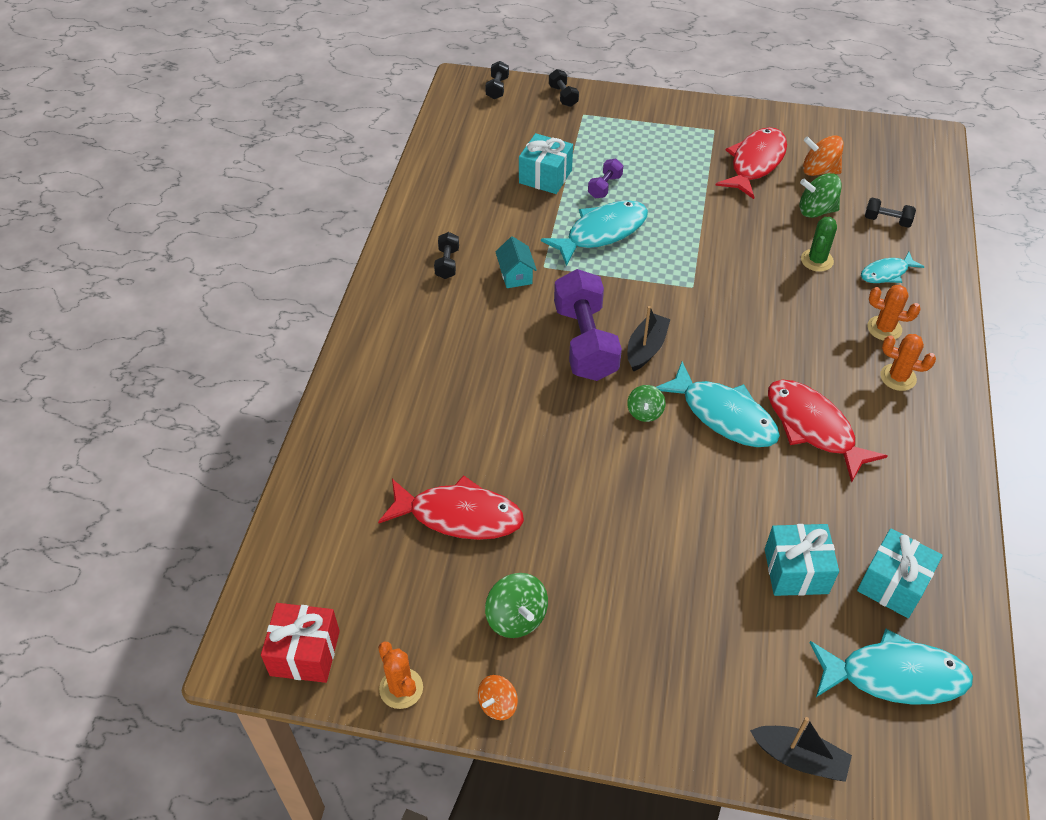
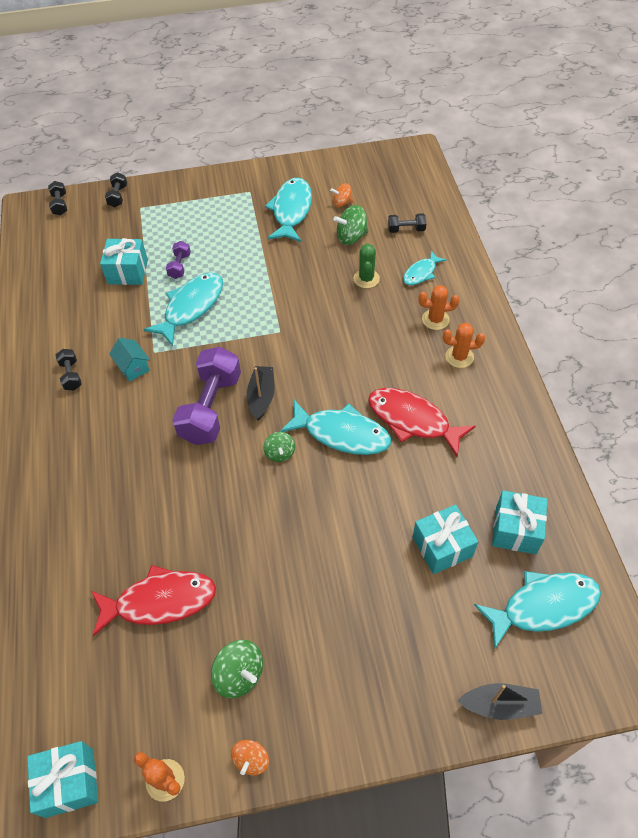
camera: 20 degrees left, 5 degrees up
red gift [261,603,340,683] -> turquoise gift [27,741,98,818]
black dumbbell [549,69,579,107] -> black dumbbell turned 45 degrees clockwise [105,172,127,207]
purple dumbbell [554,269,622,381] -> purple dumbbell turned 45 degrees clockwise [172,347,241,445]
red fish [715,127,787,199] -> turquoise fish [265,177,312,242]
orange spinning top [803,135,843,176] -> orange spinning top [330,183,353,207], size x0.65

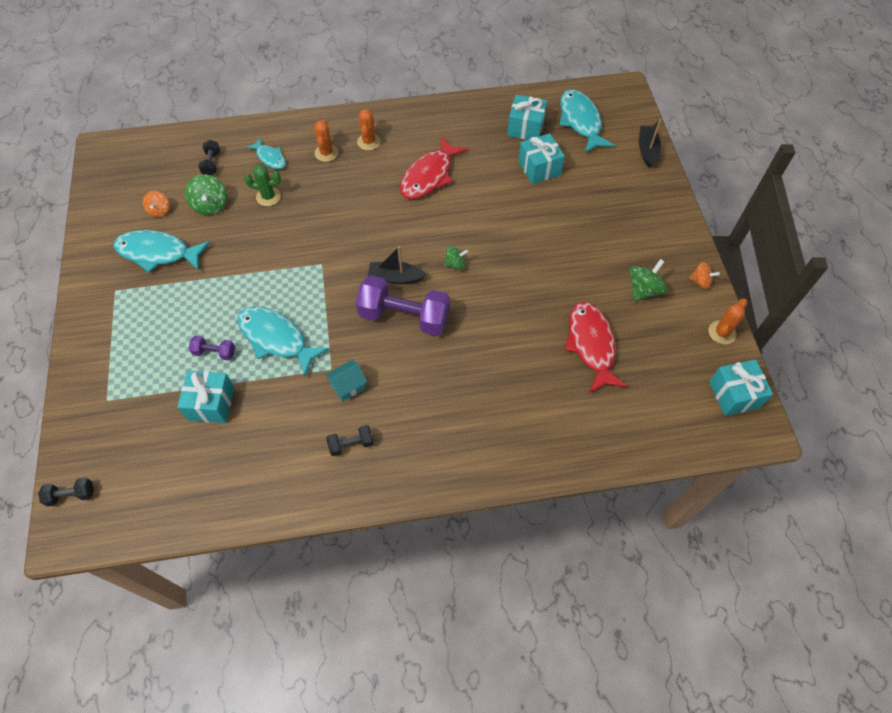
camera: 90 degrees left, 5 degrees up
black dumbbell [105,172,127,207] -> none
turquoise fish [280,400,391,455] -> none

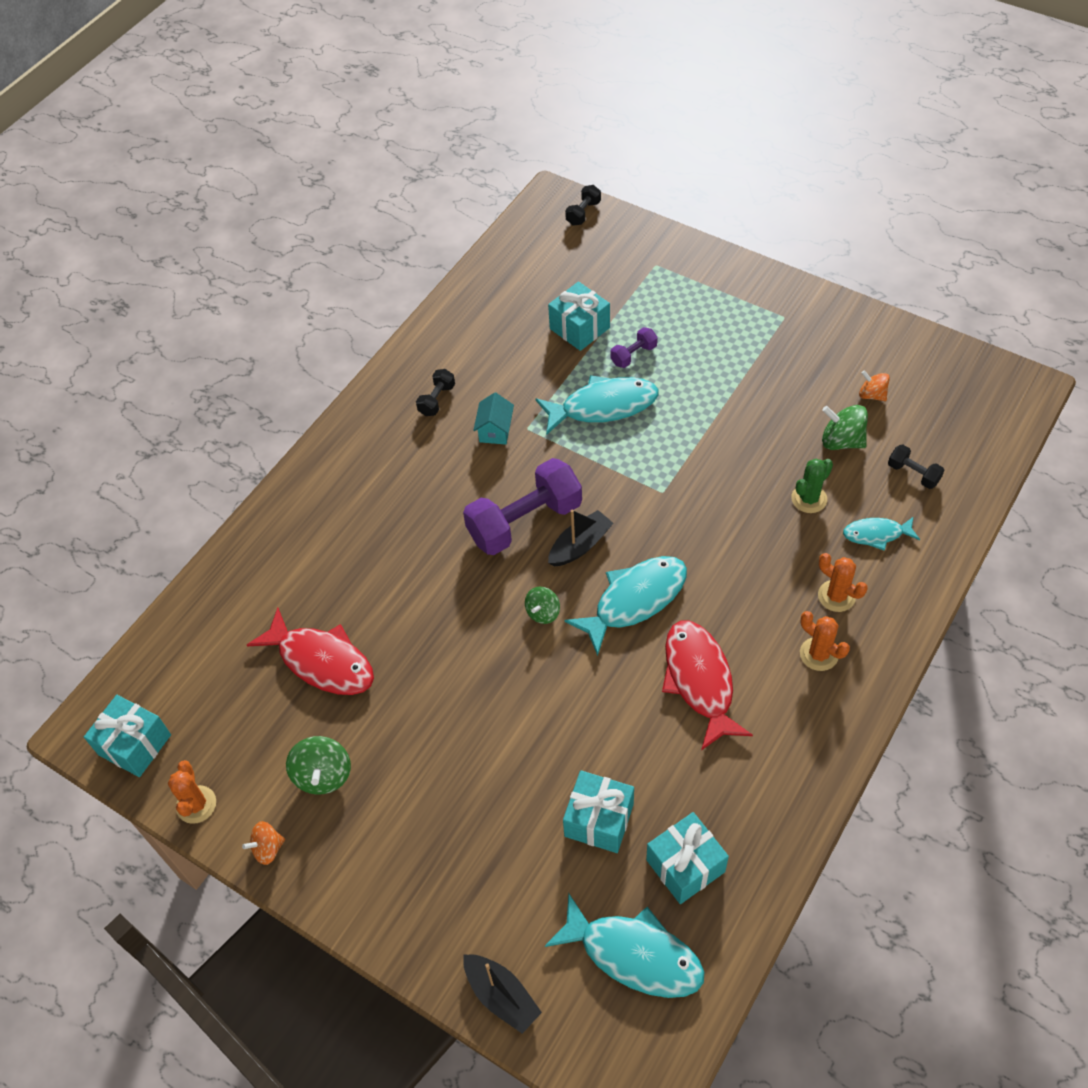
camera: 135 degrees right, 5 degrees down
turquoise fish [114,230,210,273] -> turquoise fish moved to [565,556,687,656]

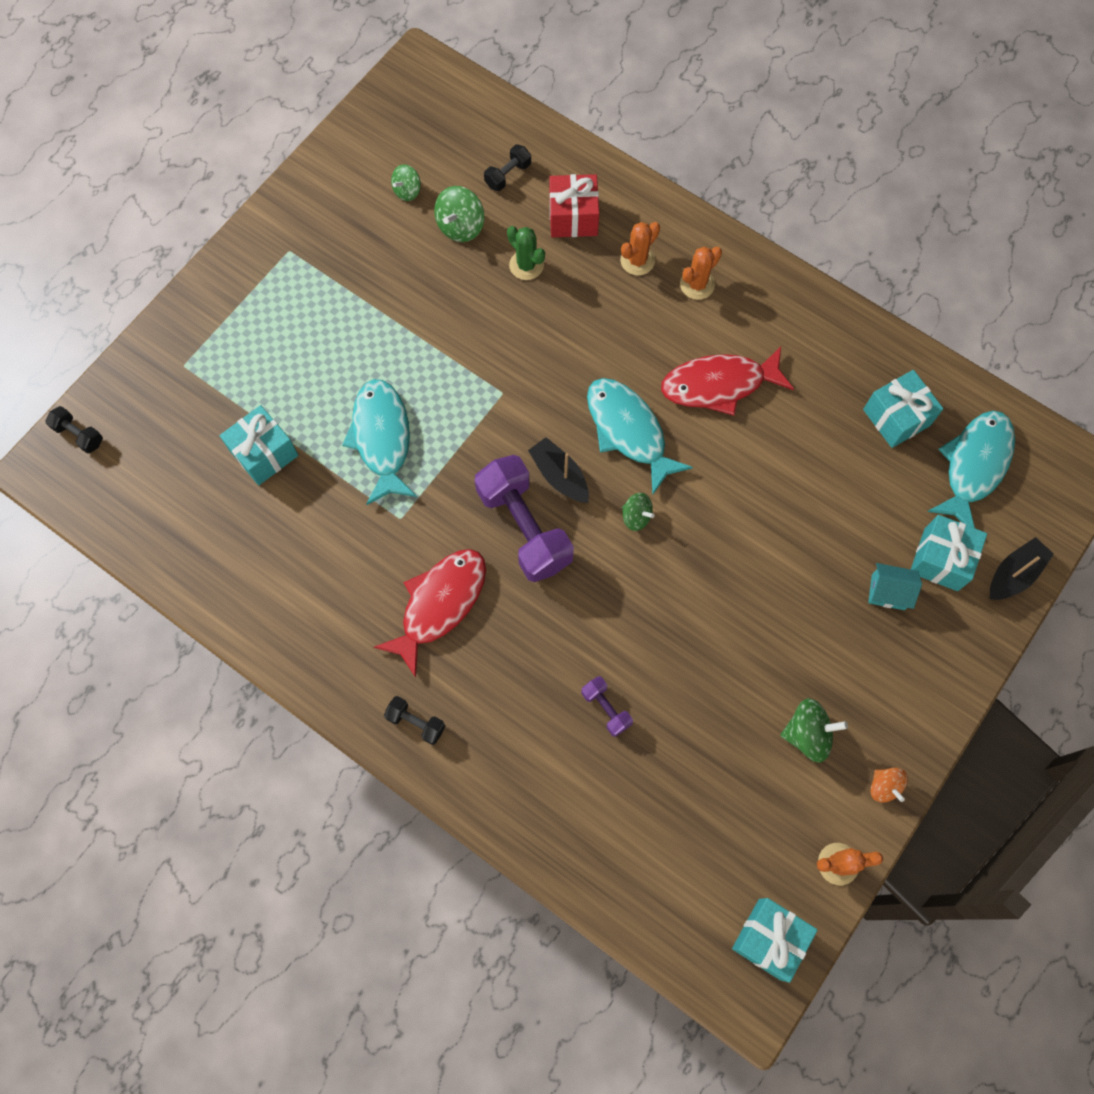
camera: 90 degrees left, 15 degrees up
red fish [247,608,374,695] -> red fish moved to [374,549,486,678]
black dumbbell [416,369,455,416] -> black dumbbell moved to [384,696,445,745]
turquoise house [473,392,514,445] -> turquoise house moved to [868,563,922,610]
turquoise gift [563,770,634,853] -> turquoise gift moved to [911,515,987,591]
purple dumbbell [610,327,658,368] -> purple dumbbell moved to [581,676,633,737]
turquoise fish [843,516,920,551] -> red gift [549,174,599,237]
orange spinning top [859,370,890,401] -> green spinning top [391,164,421,201]

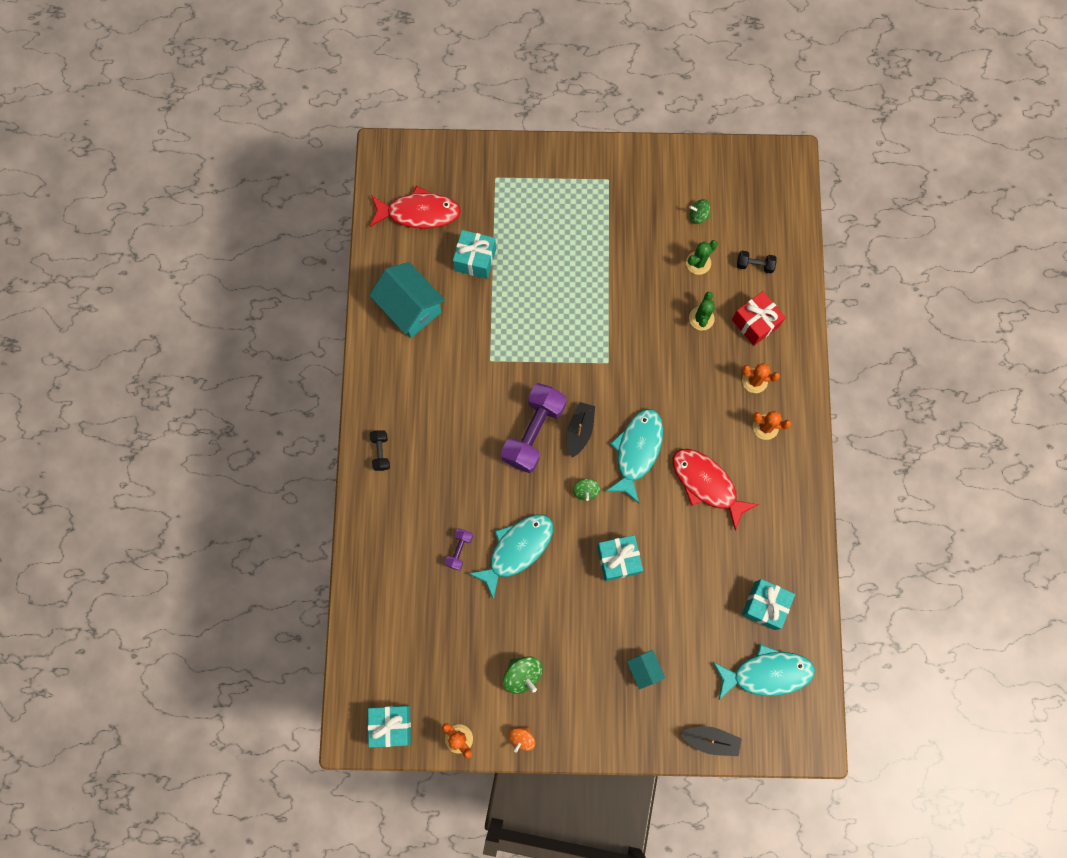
camera: 55 degrees right, 5 degrees up
black dumbbell [46,406,103,454] -> none
turquoise fish [342,379,417,505] -> turquoise fish moved to [468,514,553,600]
red fish [374,549,486,678] -> red fish moved to [370,186,461,229]
green spinning top [434,186,484,242] -> green cactus [686,240,718,275]
turquoise gift [911,515,987,591] -> turquoise gift moved to [597,535,643,581]
none -> turquoise house [369,262,445,338]

